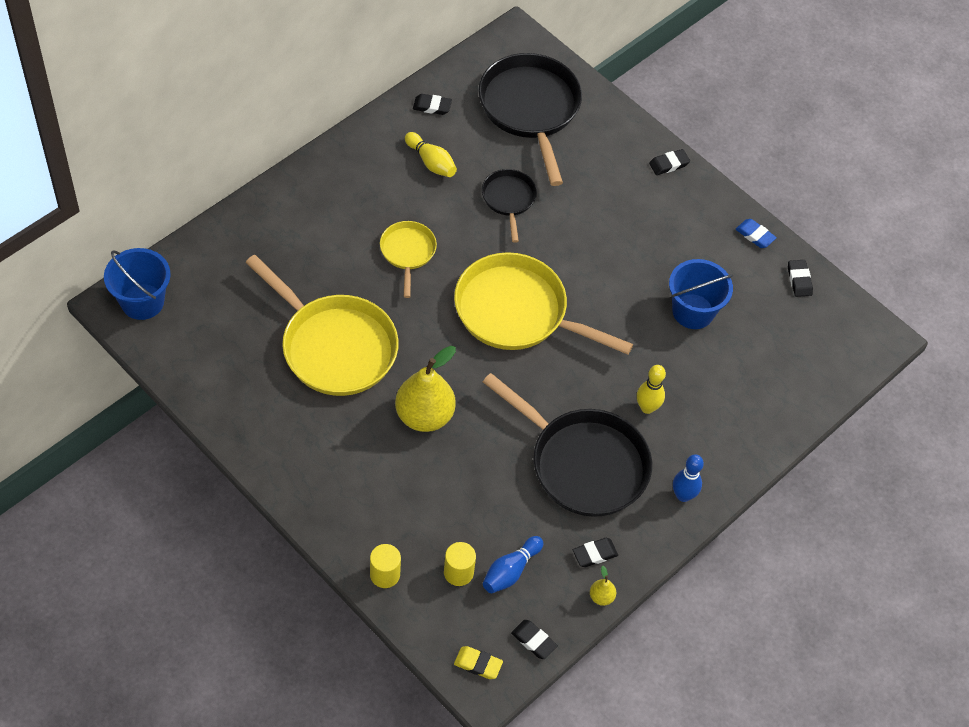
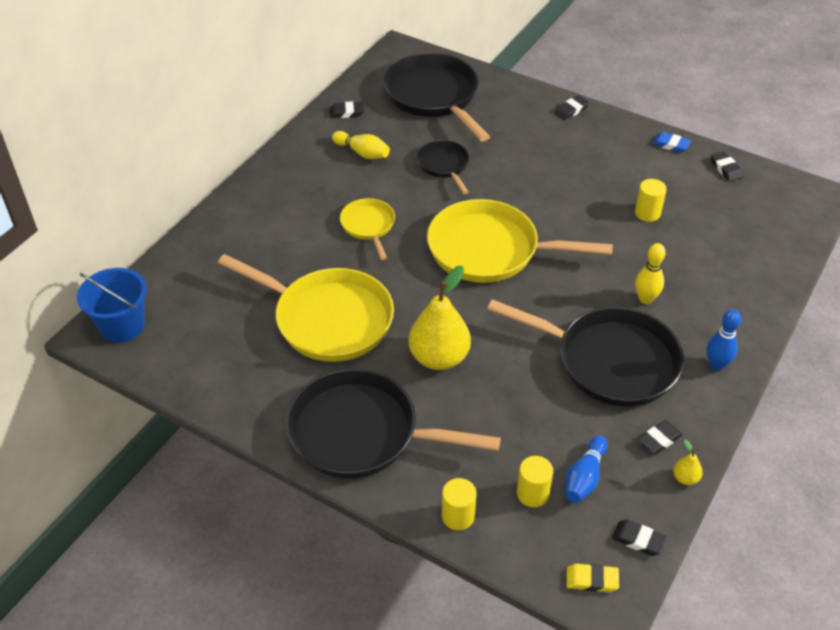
camera: 10 degrees left, 10 degrees down
blue bucket [669,259,733,329] -> yellow cylinder [635,179,667,222]
none -> black pan [286,369,501,478]

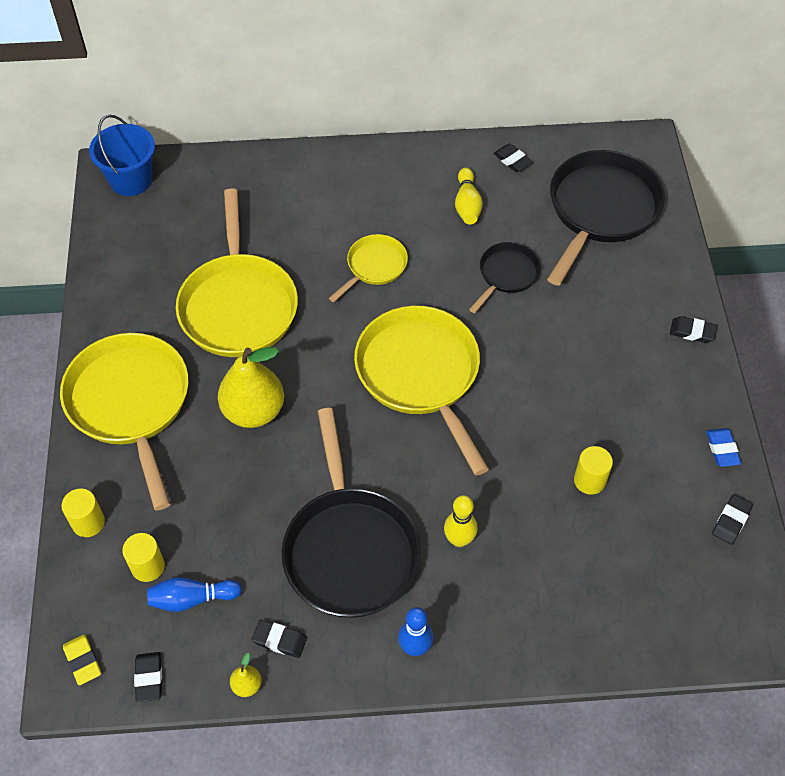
camera: 55 degrees right, 10 degrees up
black pan [286,369,501,478] -> yellow pan [60,333,188,511]

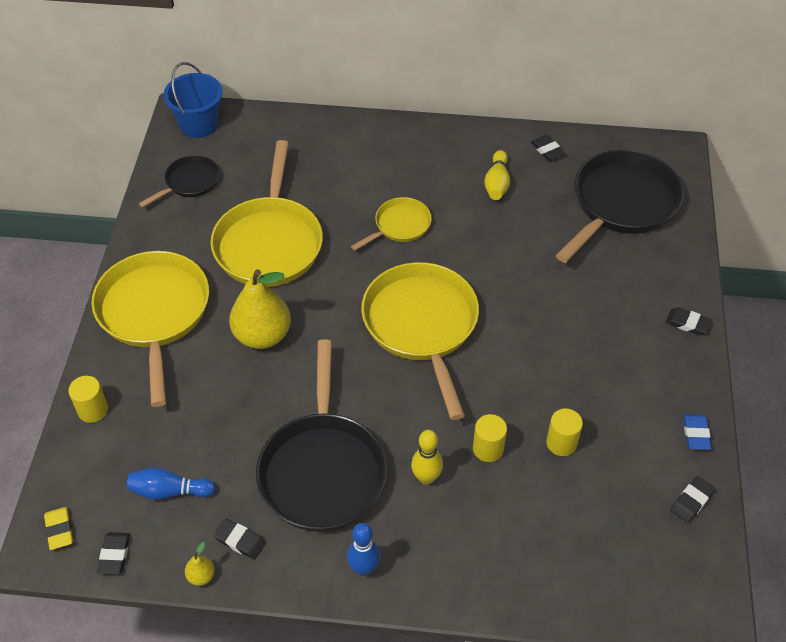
camera: 10 degrees right, 5 degrees down
yellow cylinder [122,533,165,582] -> yellow cylinder moved to [473,414,507,462]
black pan [469,242,541,313] -> black pan moved to [139,155,219,207]

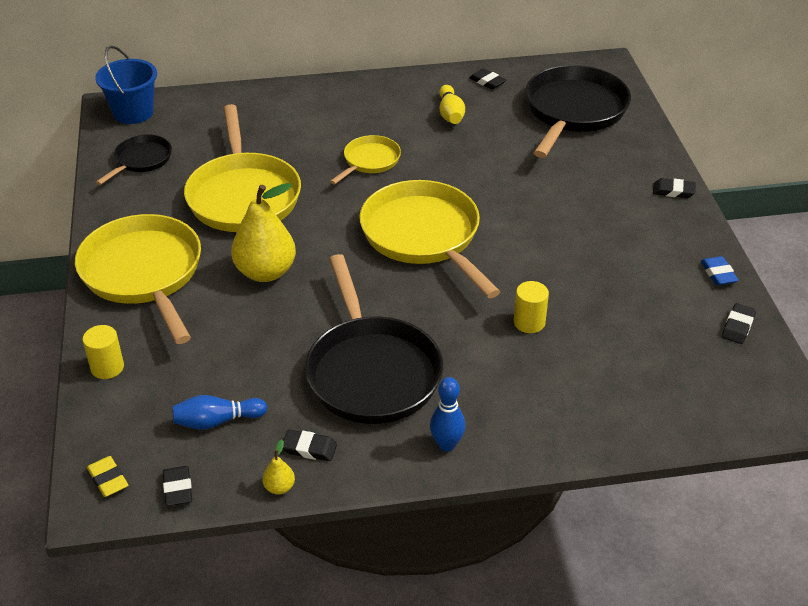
camera: 15 degrees left, 10 degrees down
yellow bowling pin [411,430,443,484] -> none
yellow cylinder [546,409,583,456] -> none

